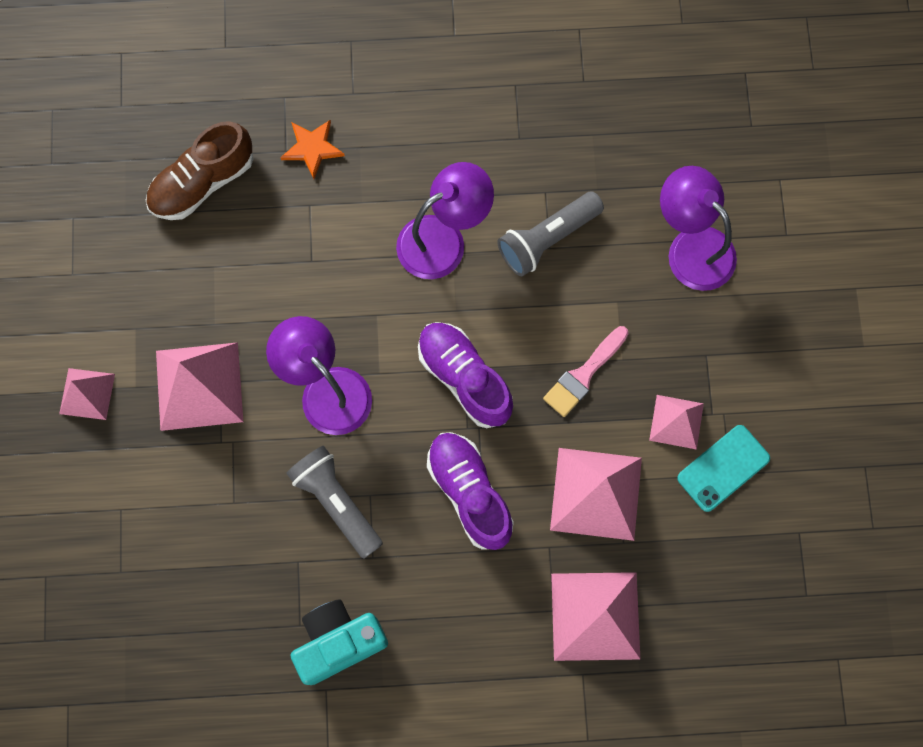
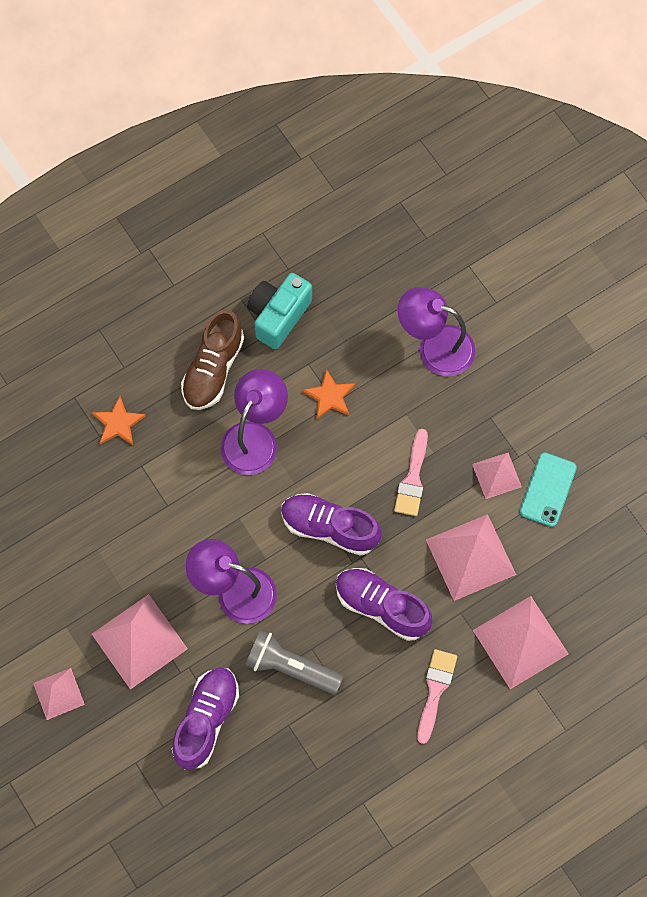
camera: 30 degrees left, 5 degrees down
brown shoe [146,121,254,220] -> brown shoe moved to [181,309,244,410]
turquoise camera [291,599,388,685] -> turquoise camera moved to [247,273,312,349]
grey flashlight [497,192,604,276] -> orange star [302,369,355,419]
none -> purple shoe [172,668,239,770]
none -> pink brush [417,649,457,744]

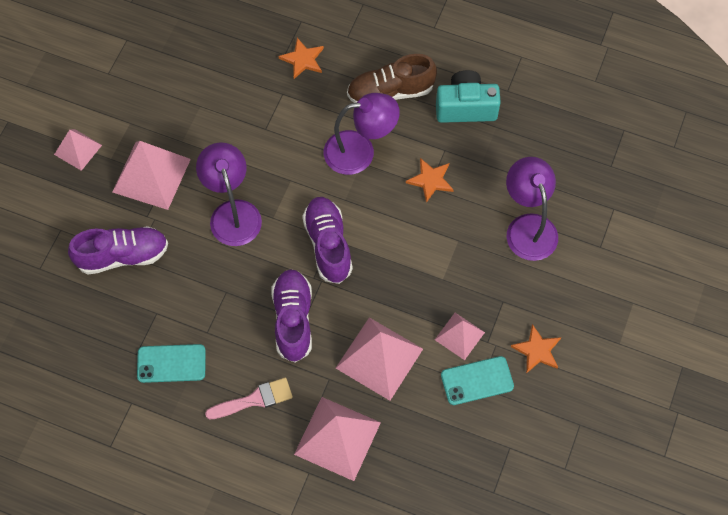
camera: 55 degrees right, 5 degrees down
grey flashlight [245,630,343,694] -> none
pink brush [394,429,428,516] -> none
none -> turquoise phone [137,344,206,383]
none -> orange star [511,324,561,373]

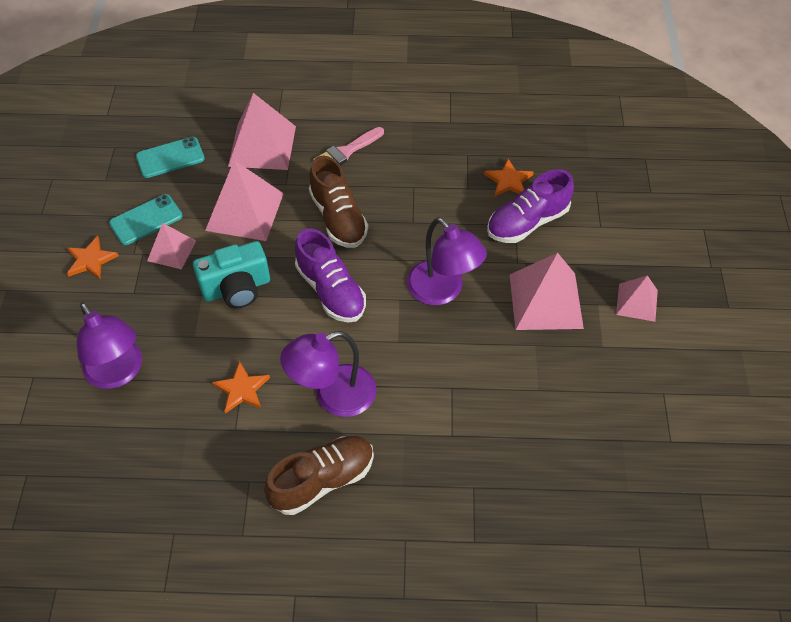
camera: 160 degrees right, 10 degrees down
turquoise phone [137,344,206,383] -> turquoise phone moved to [136,137,205,178]
purple shoe [272,269,312,362] -> brown shoe [309,156,368,248]
orange star [279,38,324,79] -> orange star moved to [484,159,534,196]
turquoise camera [436,70,501,123] -> turquoise camera moved to [193,241,270,309]

